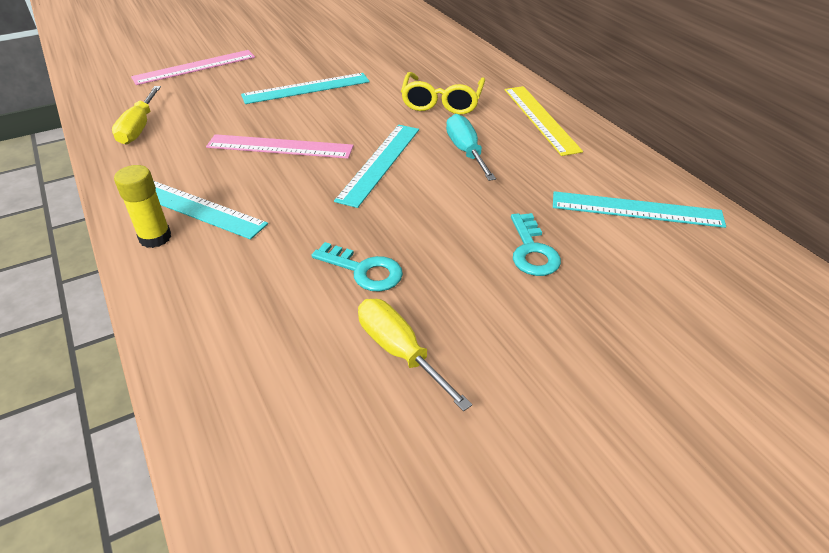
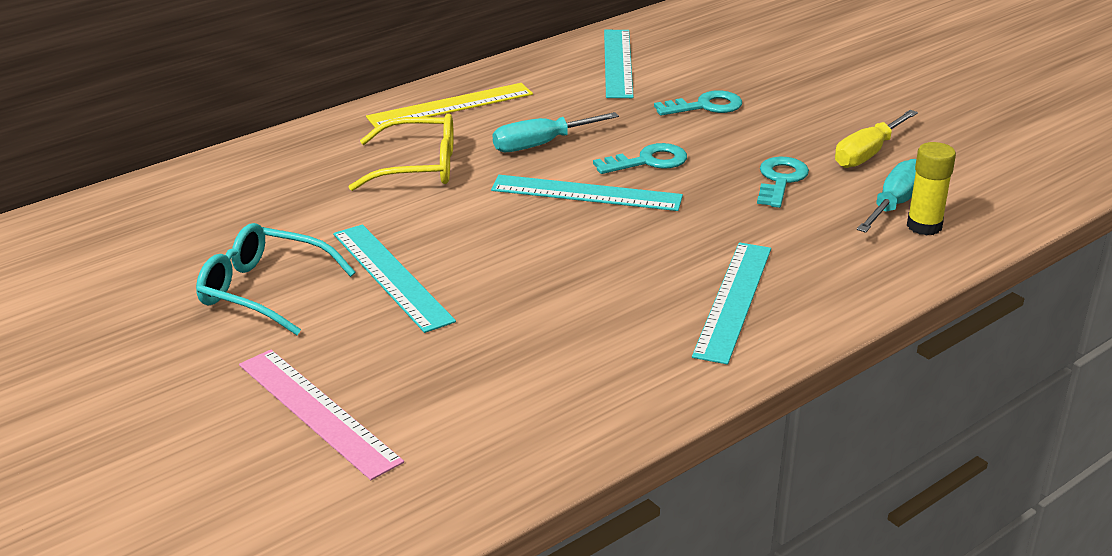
camera: 100 degrees left, 10 degrees down
yellow screwdriver [112,86,161,144] -> none
yellow glue stick [114,165,171,248] -> yellow glue stick moved to [907,142,956,236]
pink ruler [206,134,354,159] -> none
none -> turquoise glasses [196,223,355,335]
none -> turquoise key [593,143,687,174]
none -> turquoise screwdriver [857,159,916,233]

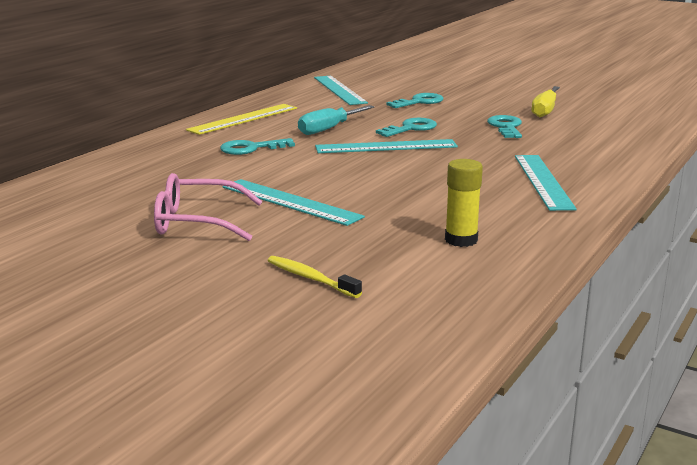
camera: 20 degrees left, 10 degrees down
turquoise glasses [196,223,355,335] -> pink glasses [154,173,263,241]
pink ruler [239,349,404,480] -> yellow toothbrush [267,256,362,298]
yellow glasses [349,113,454,191] -> turquoise key [220,138,295,155]
turquoise screwdriver [857,159,916,233] -> none
yellow glue stick [907,142,956,236] -> yellow glue stick moved to [445,159,483,247]

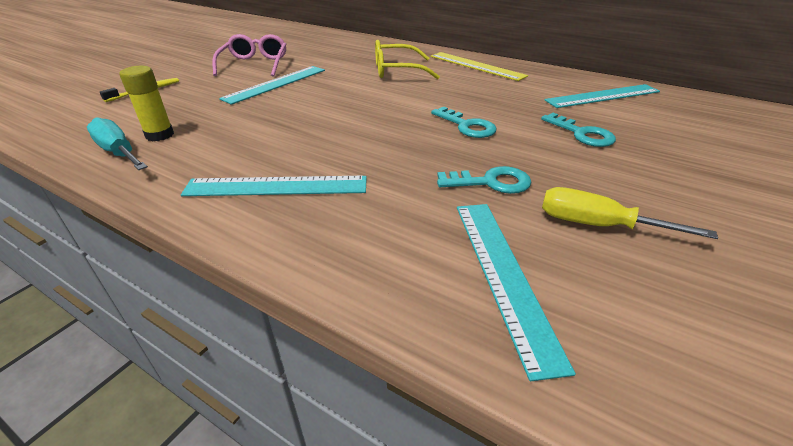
camera: 90 degrees right, 15 degrees up
turquoise key [220,138,295,155] -> yellow glasses [375,40,440,79]
turquoise screwdriver [298,105,374,135] -> turquoise screwdriver moved to [87,117,148,170]
turquoise ruler [315,139,458,153] -> turquoise ruler moved to [457,204,576,381]

